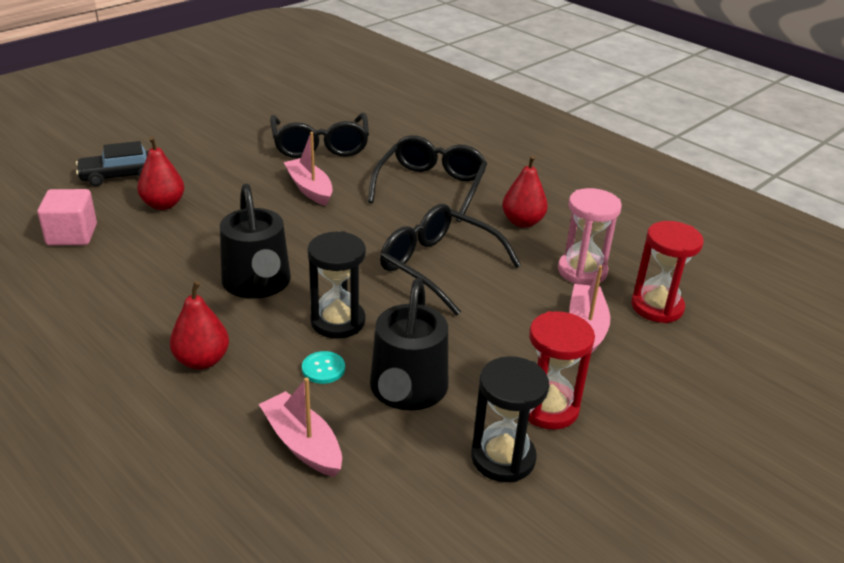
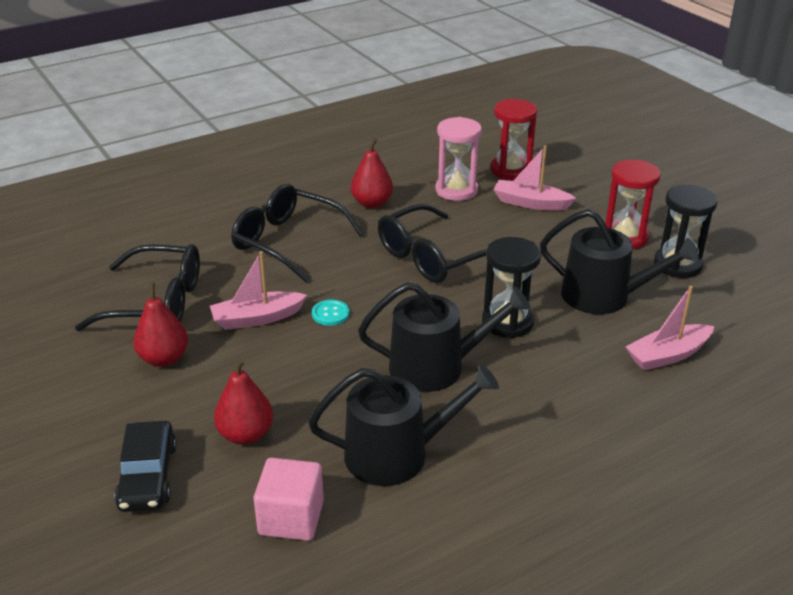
camera: 75 degrees left, 0 degrees up
red pear [170,281,229,369] -> red pear moved to [133,282,188,367]
turquoise button [302,351,345,384] -> turquoise button moved to [312,300,350,326]
none -> black watering can [308,364,499,486]

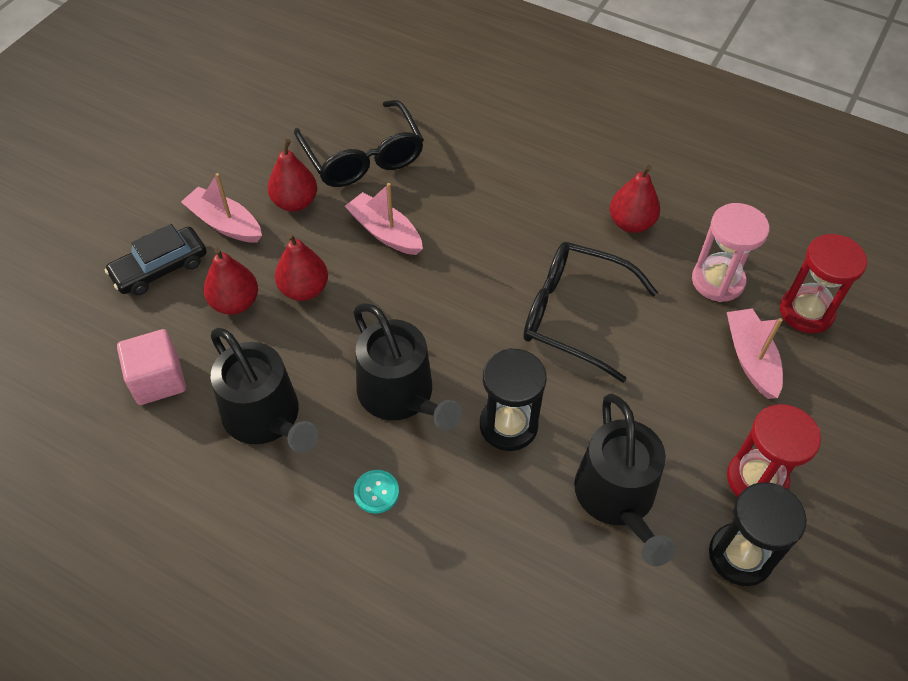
camera: 60 degrees right, 20 degrees up
black glasses [231,184,364,282] -> none
turquoise button [312,300,350,326] -> turquoise button moved to [354,470,399,513]
pink boat [626,286,714,371] -> pink boat moved to [181,173,262,243]
none -> red pear [275,233,328,301]

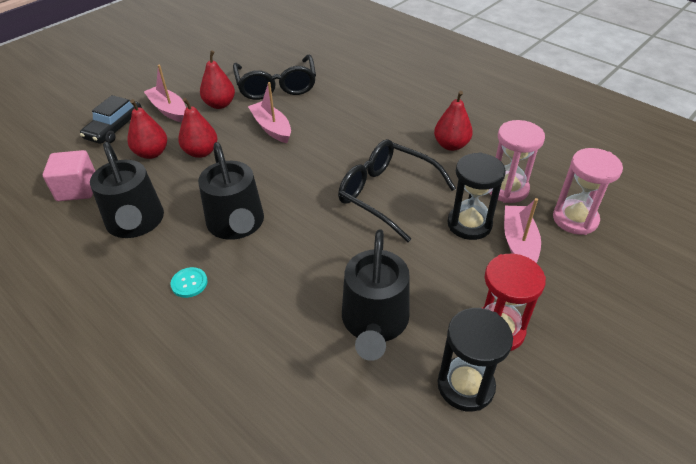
camera: 15 degrees right, 10 degrees down
black car [105,224,207,295] -> black car turned 45 degrees counterclockwise [80,95,142,144]
black hourglass [480,348,547,451] -> black hourglass moved to [447,152,506,240]
red hourglass [780,234,867,333] -> pink hourglass [553,148,623,235]

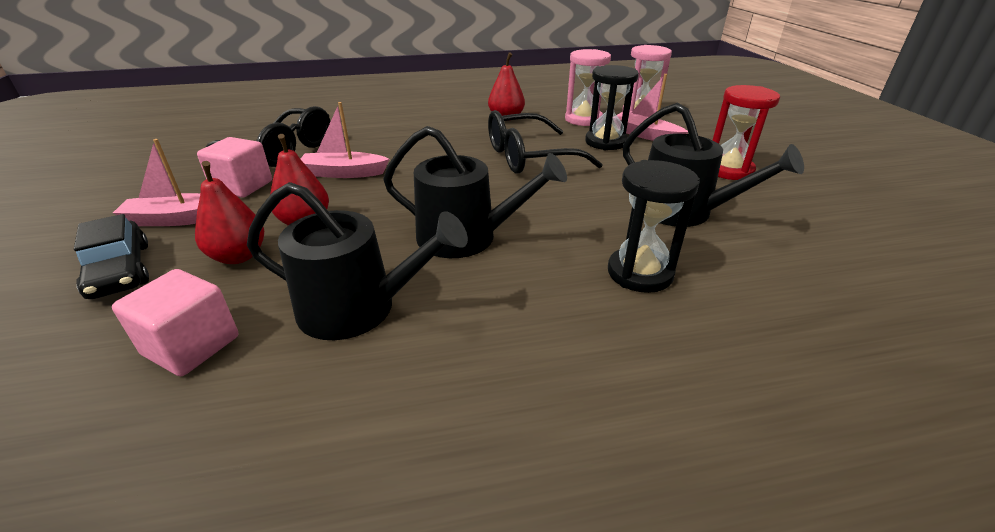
camera: 55 degrees left, 10 degrees down
turquoise button [171,267,208,298] -> none
red pear [200,50,235,109] -> pink cube [197,137,272,198]
black hourglass [438,308,513,412] -> black hourglass moved to [608,160,700,293]

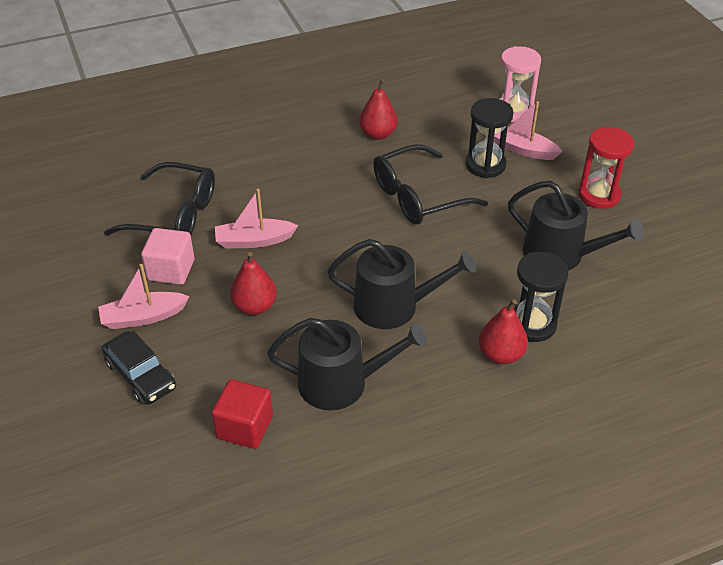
camera: 10 degrees left, 10 degrees up
pink cube [112,269,238,376] -> red cube [212,379,273,449]
red pear [195,161,264,264] -> red pear moved to [479,299,528,364]
pink hourglass [565,49,611,126] -> none

